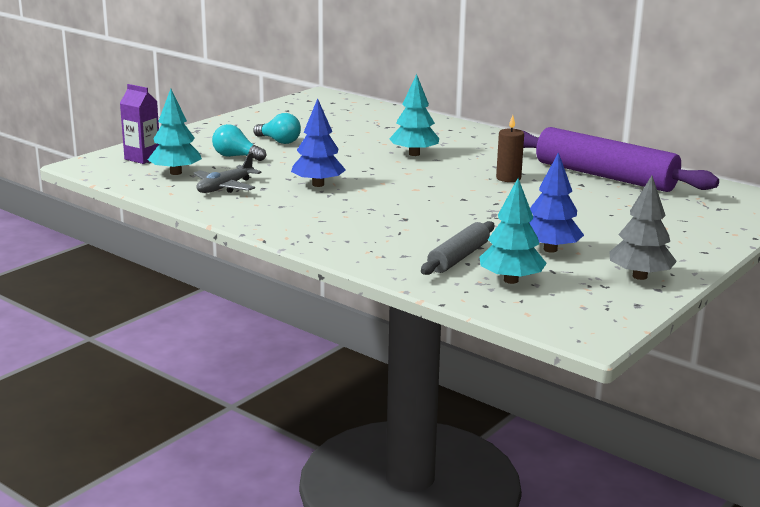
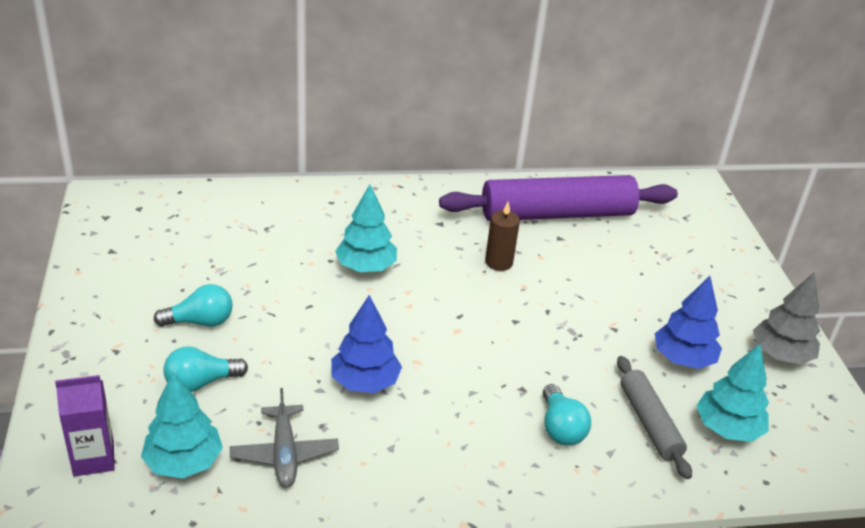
camera: 50 degrees left, 15 degrees up
none -> turquoise light bulb [543,384,591,445]

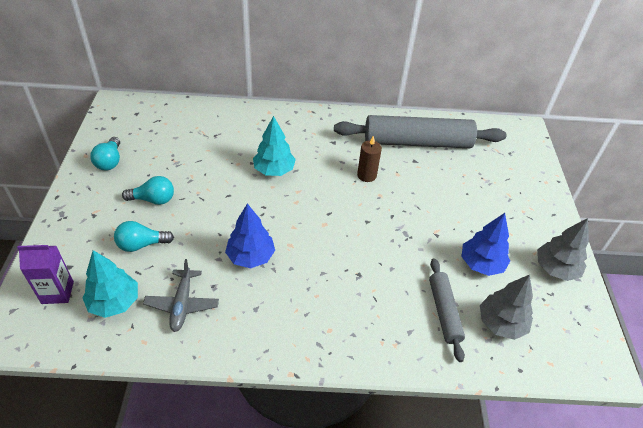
camera: 10 degrees right, 10 degrees up
purple rolling pin [439,175,678,221] -> grey rolling pin [334,115,507,148]
turquoise light bulb [543,384,591,445] -> turquoise light bulb moved to [90,137,120,171]
turquoise tree [696,344,769,442] -> grey tree [480,275,533,340]

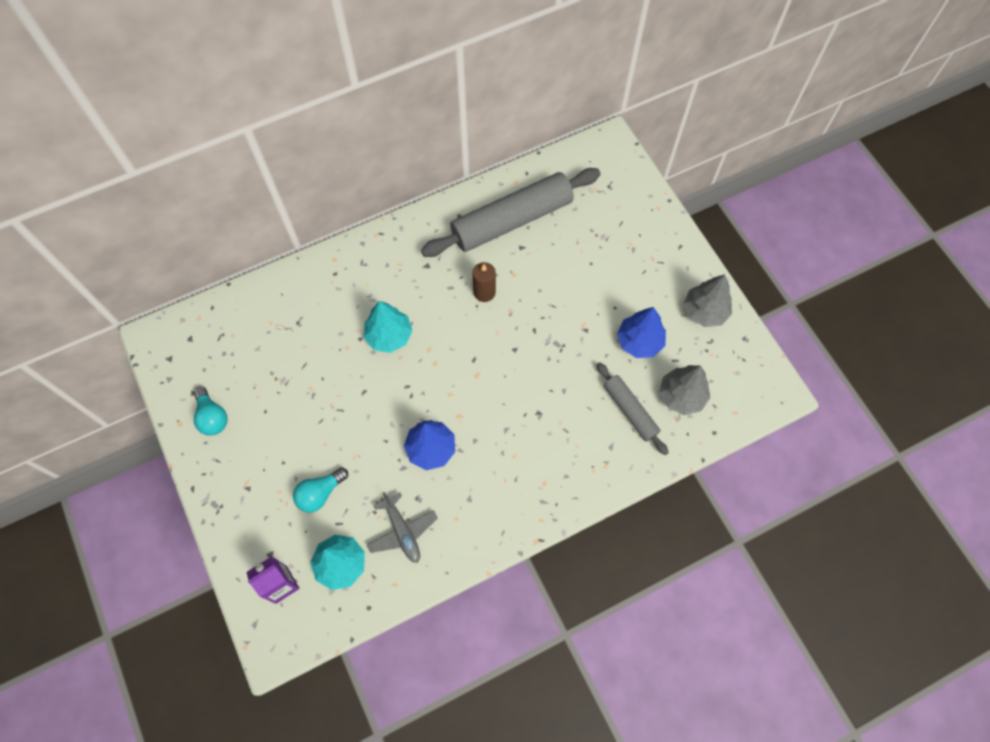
camera: 25 degrees left, 20 degrees up
turquoise light bulb [122,176,174,205] -> none

